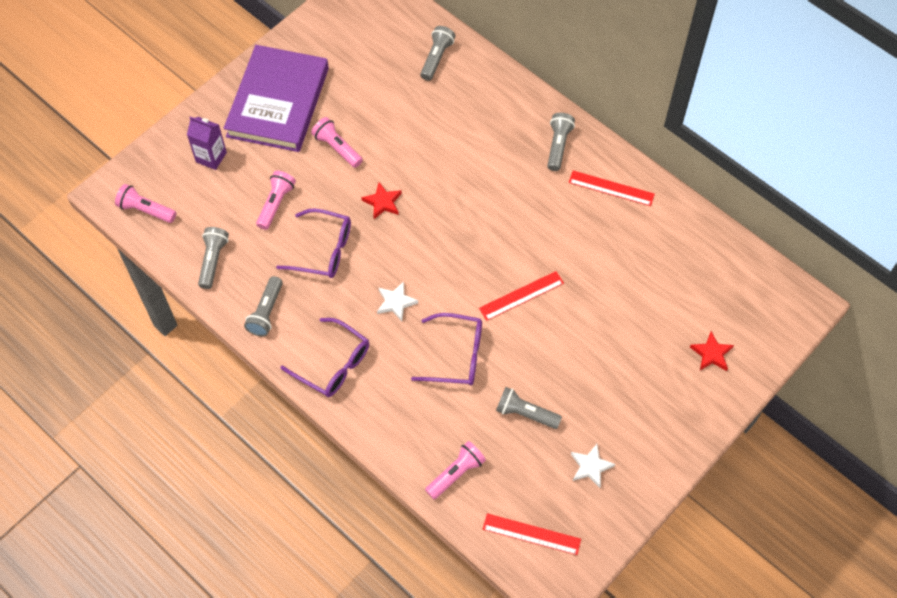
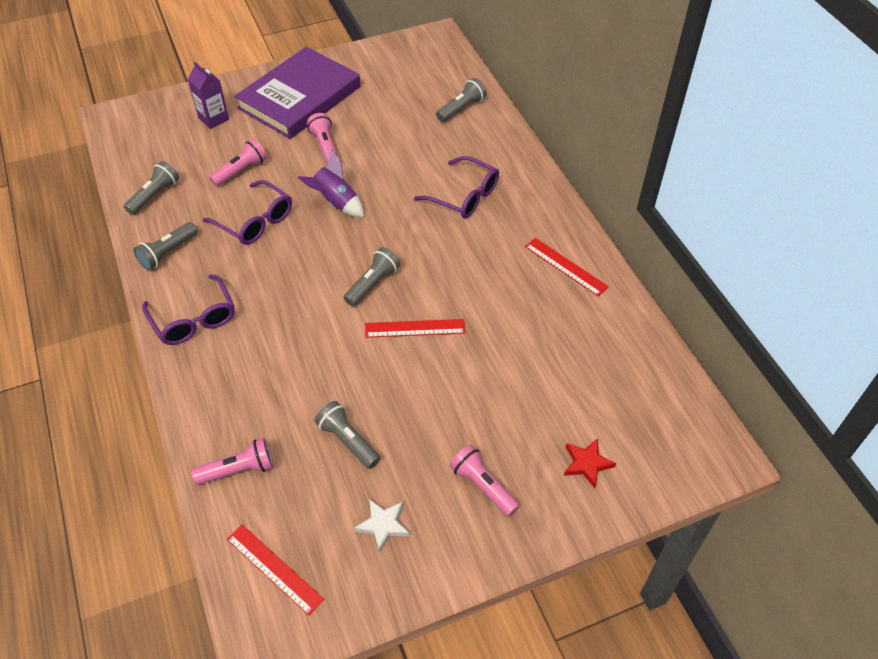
camera: 25 degrees right, 10 degrees down
pink flashlight [115,184,176,223] -> pink flashlight moved to [449,444,520,517]
red star [361,182,402,219] -> purple rocket [298,149,364,217]
white star [377,281,418,321] -> none
purple glasses [411,313,482,386] -> purple glasses moved to [414,156,499,218]
grey flashlight [547,113,575,171] -> grey flashlight moved to [344,247,400,306]

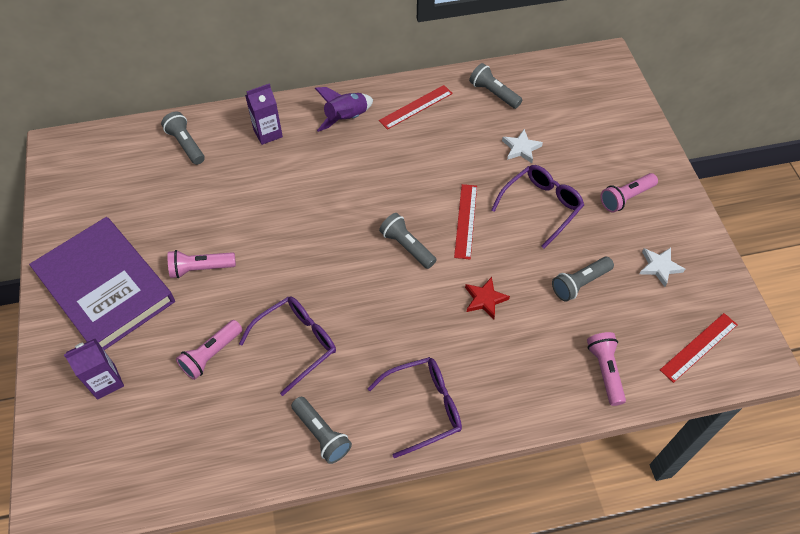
camera: 80 degrees left, 5 degrees up
grey flashlight [124,161,179,215] -> grey flashlight moved to [469,63,522,109]
pink flashlight [209,139,267,187] -> pink flashlight turned 105 degrees counterclockwise [176,320,243,380]
purple rocket [298,149,364,217] -> purple rocket moved to [315,87,373,132]
purple glasses [414,156,499,218] -> purple glasses moved to [491,165,584,248]
red star [564,438,616,488] -> red star moved to [465,277,510,319]
none -> purple carton [245,83,283,145]
none -> white star [502,129,543,163]

